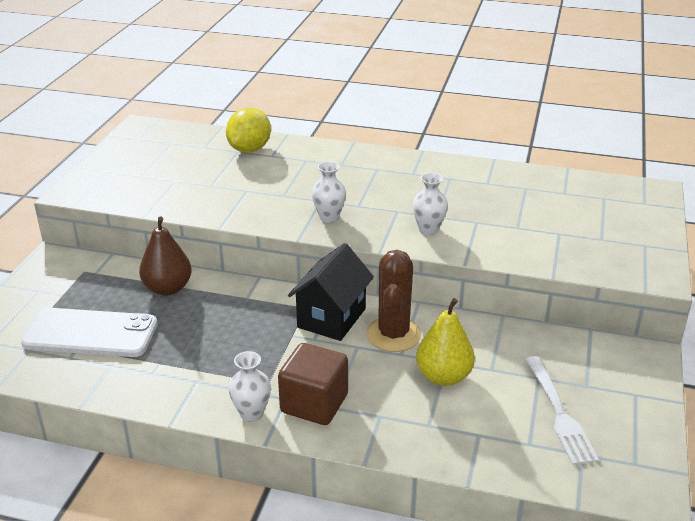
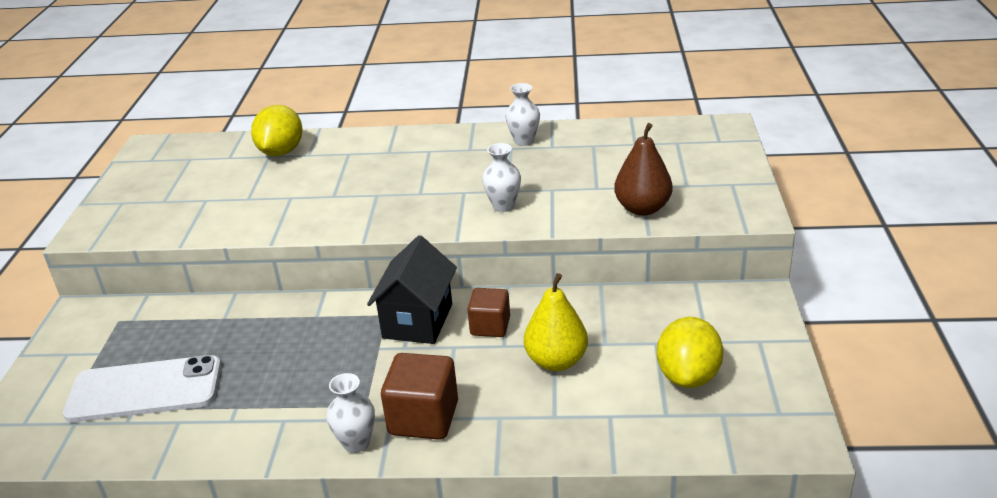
camera: 10 degrees left, 0 degrees up
brown pear [139,216,192,296] -> brown pear moved to [614,123,673,216]
white vase [312,161,346,223] -> white vase moved to [505,83,540,146]
brown cactus [366,250,421,352] -> brown cube [467,288,510,337]
white fork [525,356,599,465] -> yellow lemon [657,317,724,388]

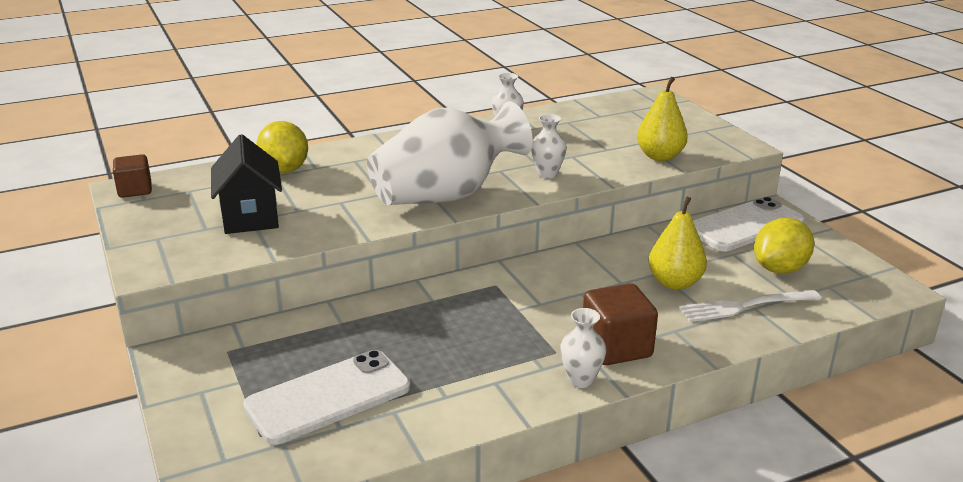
camera: 30 degrees left, 5 degrees down
black house [367,235,457,344] -> black house moved to [211,134,282,234]
brown cube [467,288,510,337] -> brown cube moved to [113,154,152,198]
brown pear [614,123,673,216] -> yellow pear [637,77,688,161]
yellow lemon [657,317,724,388] -> yellow lemon turned 60 degrees clockwise [754,218,814,273]
none -> white vase [367,101,533,205]
none -> white fork [679,290,821,322]
none -> white phone [693,197,804,252]

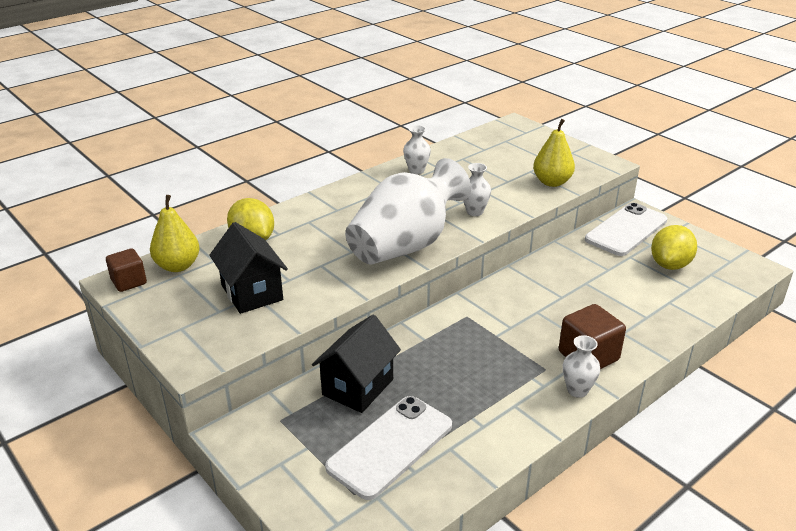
camera: 15 degrees left, 5 degrees up
yellow pear [649,196,707,290] -> yellow pear moved to [150,195,200,272]
white fork [679,290,821,322] -> none
none -> black house [312,315,401,413]

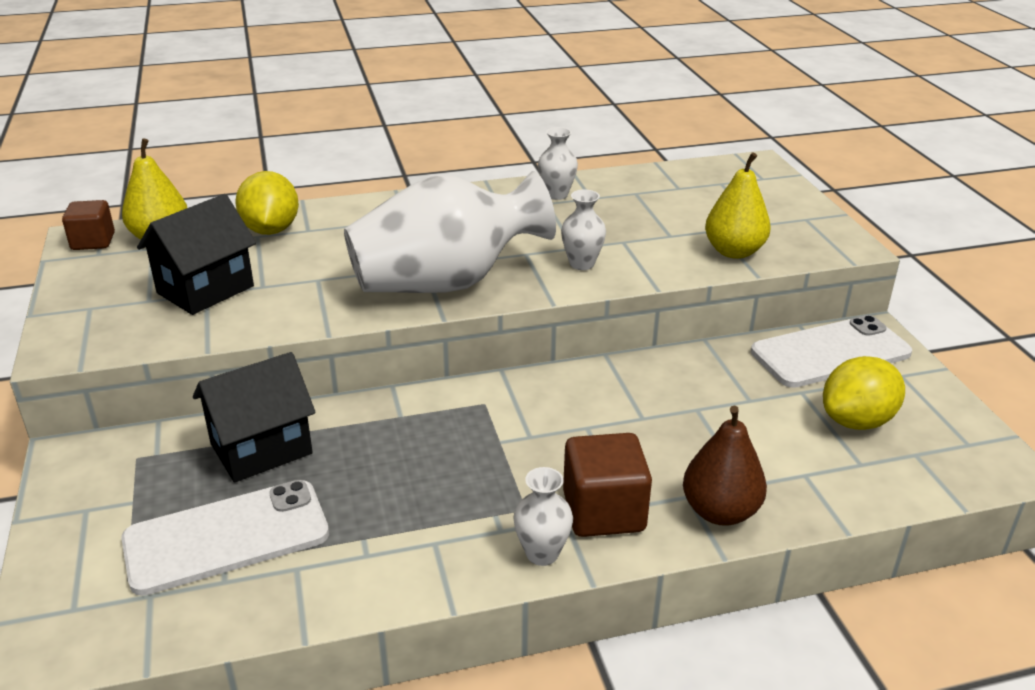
camera: 25 degrees right, 0 degrees up
black house [209,222,288,314] -> black house turned 45 degrees clockwise [137,194,256,315]
none -> brown pear [683,406,767,526]

